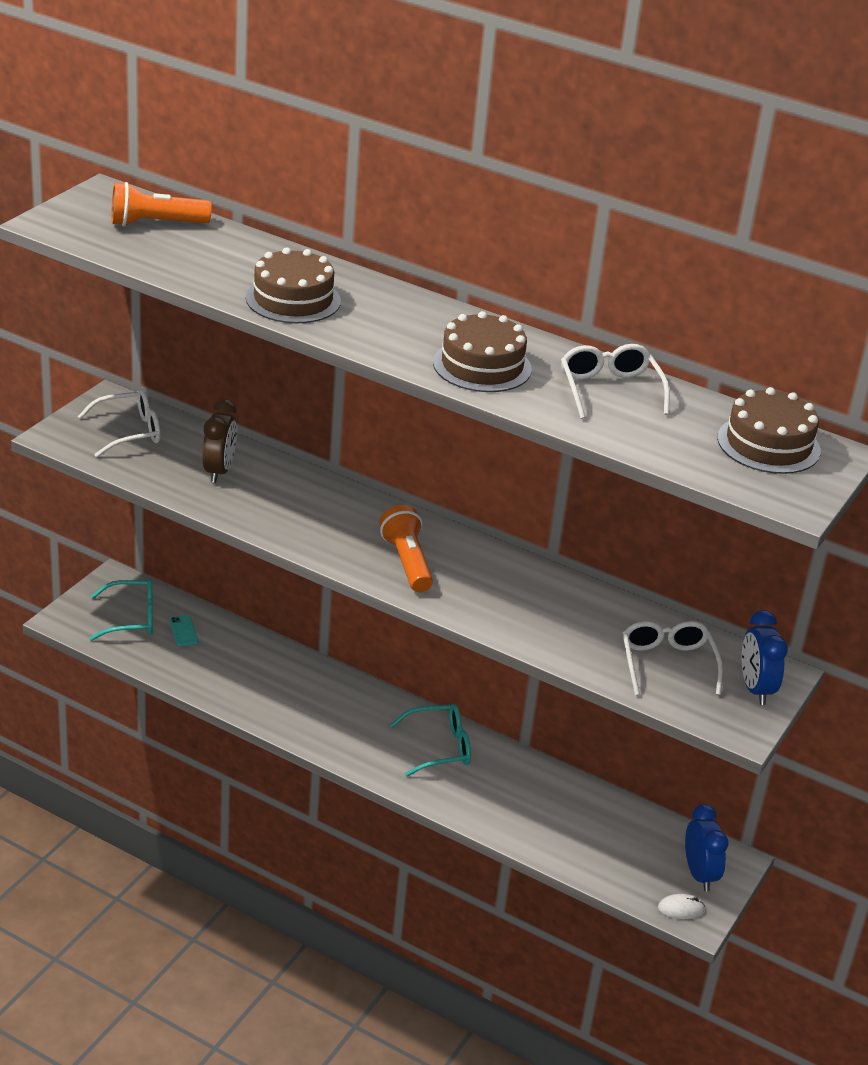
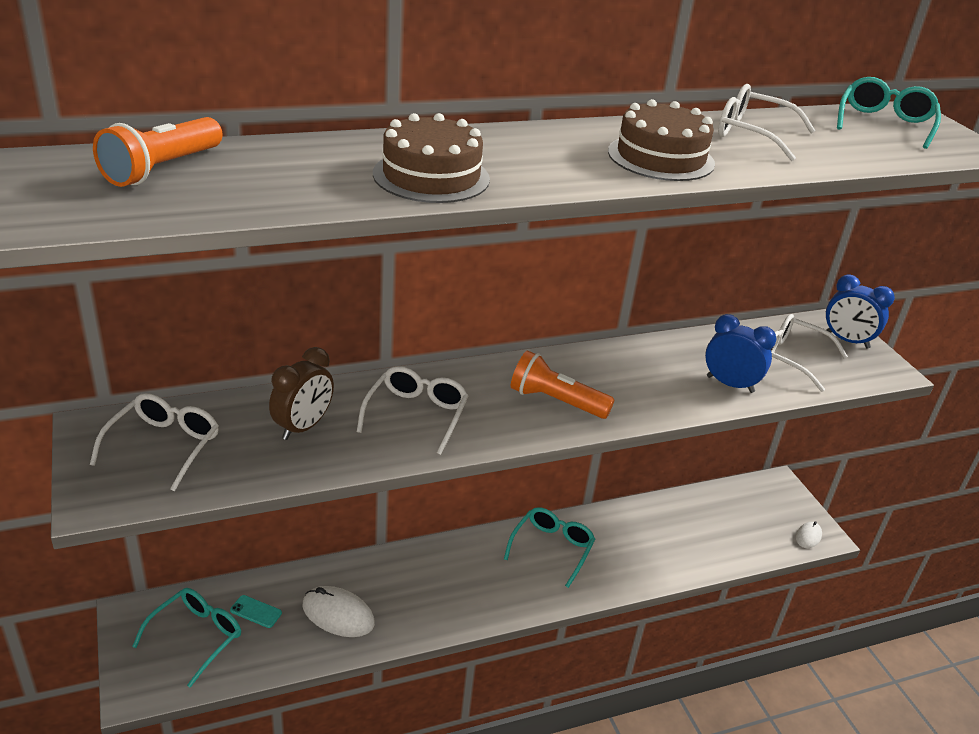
camera: 50 degrees left, 0 degrees up
brown clock [202,399,237,483] -> brown clock turned 75 degrees clockwise [269,347,334,440]
blue clock [685,804,729,891] -> blue clock moved to [705,314,777,393]
brown cake [717,387,821,474] -> turquoise glasses [837,77,941,149]
none -> white mouse [303,586,375,637]
none -> white glasses [357,366,468,455]

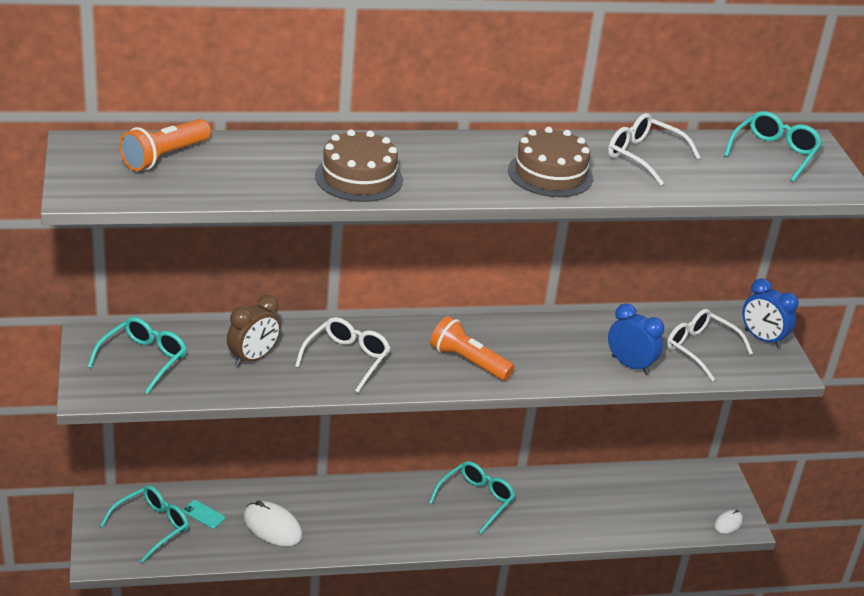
camera: 10 degrees right, 0 degrees up
white glasses [90,393,219,491] -> turquoise glasses [88,317,186,394]

